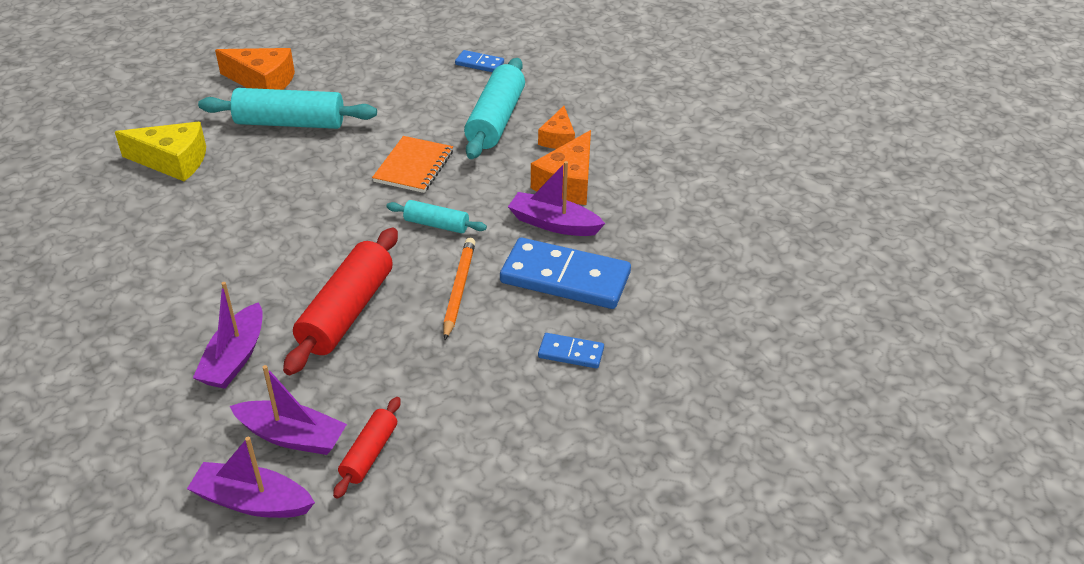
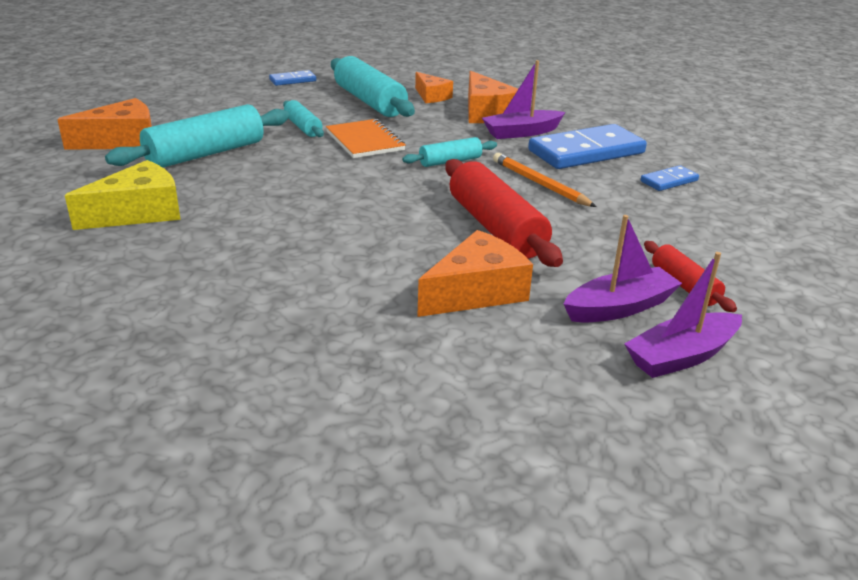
camera: 45 degrees left, 10 degrees down
purple boat [193,282,263,389] -> orange cheese [417,230,533,317]
none -> turquoise rolling pin [283,100,324,137]

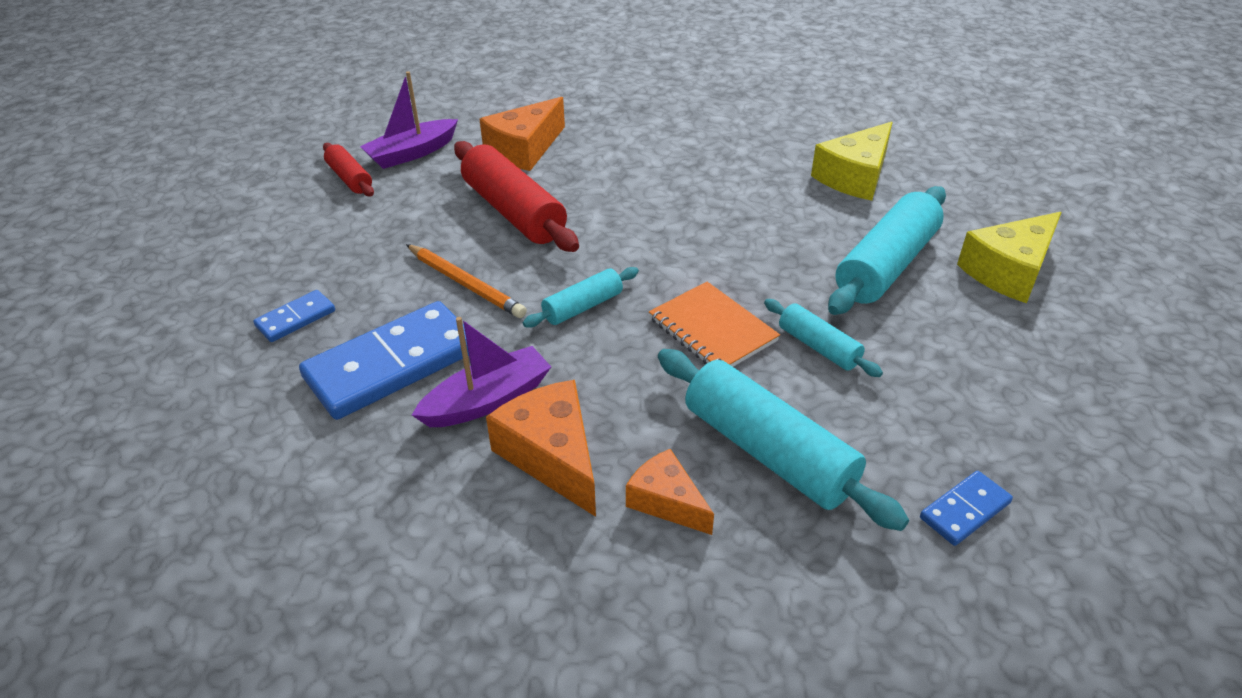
camera: 170 degrees right, 10 degrees up
orange cheese [57,98,152,150] -> yellow cheese [957,212,1062,303]
purple boat [624,252,742,378] -> none

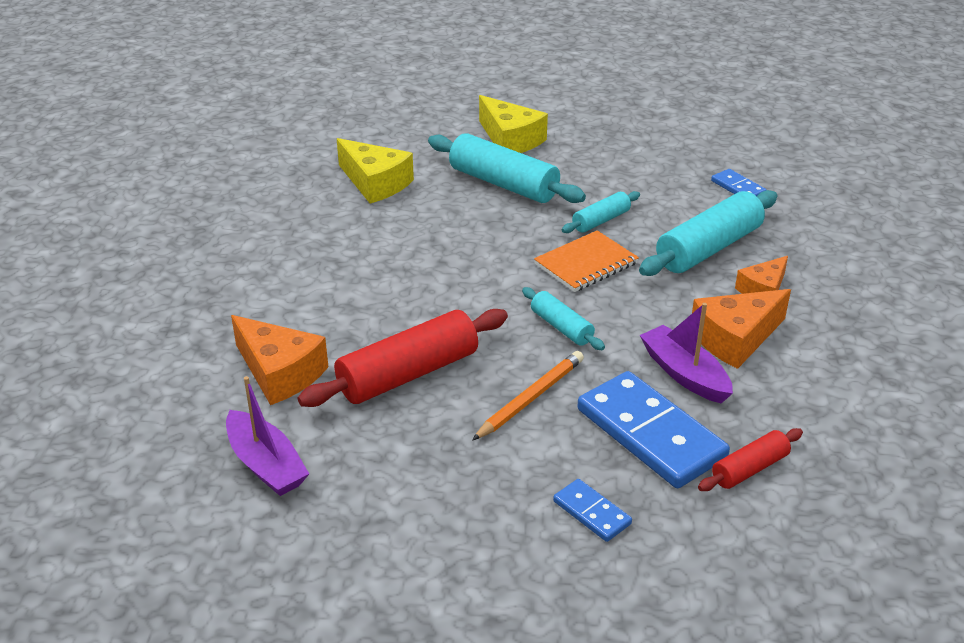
camera: 90 degrees left, 5 degrees down
red rolling pin [323,143,374,196] -> red rolling pin moved to [698,428,803,491]

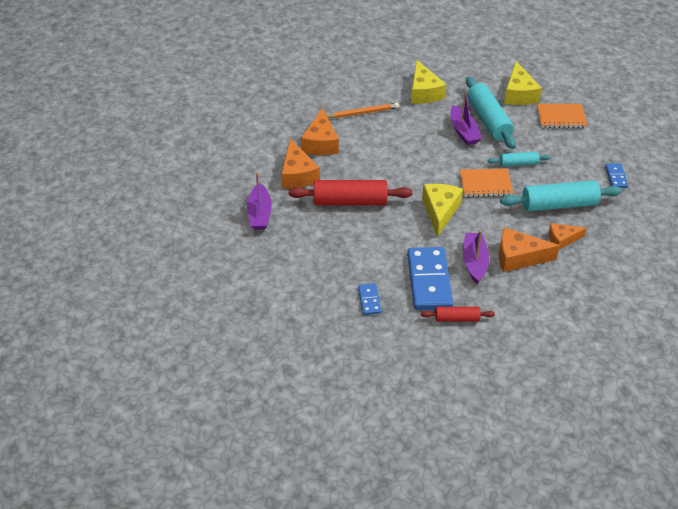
camera: 35 degrees right, 10 degrees up
orange pencil [472,351,584,441] -> orange pencil moved to [327,102,399,118]
turquoise rolling pin [522,287,605,350] -> yellow cheese [422,184,463,237]
none -> orange cheese [301,108,339,155]
none -> purple boat [450,91,482,145]
none -> orange notebook [537,104,587,128]

